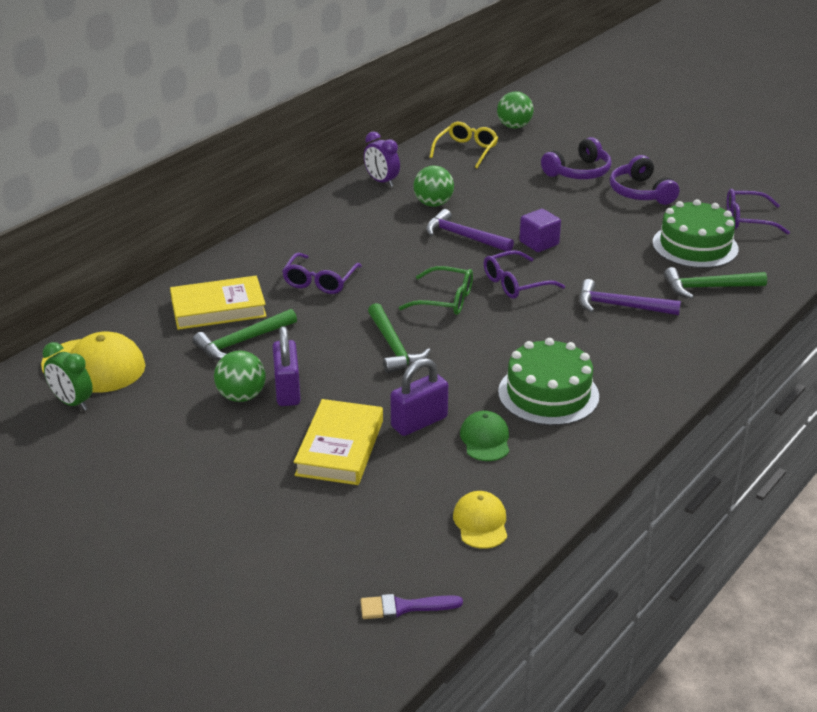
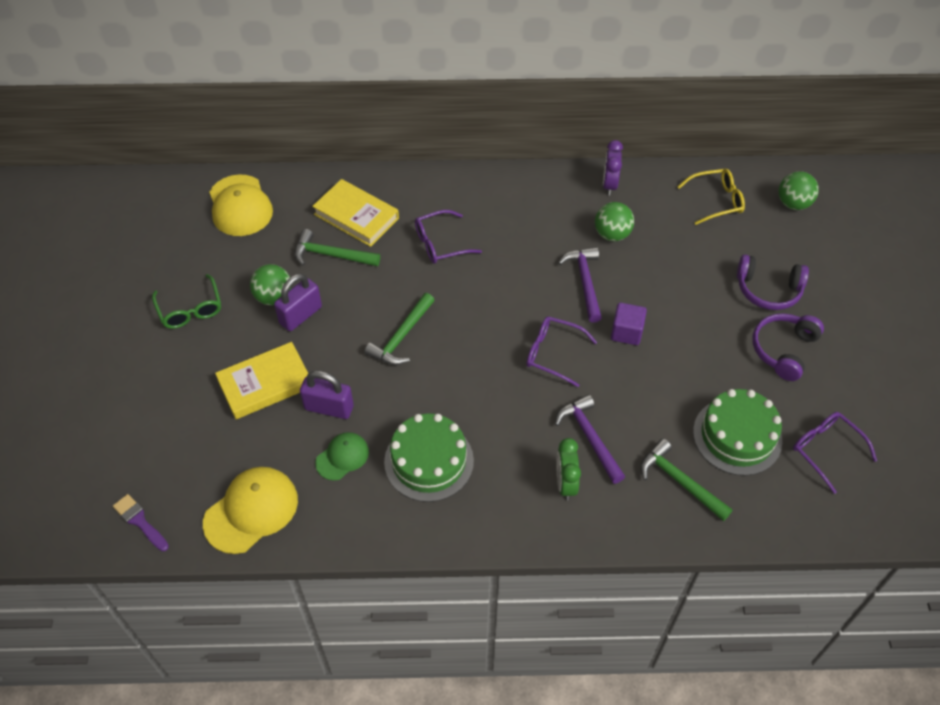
camera: 50 degrees right, 20 degrees up
green clock [43,342,93,411] -> green clock moved to [556,438,581,500]
green glasses [399,266,473,315] -> green glasses moved to [152,274,221,329]
yellow cap [453,491,507,549] -> yellow cap [203,467,298,554], size x1.70

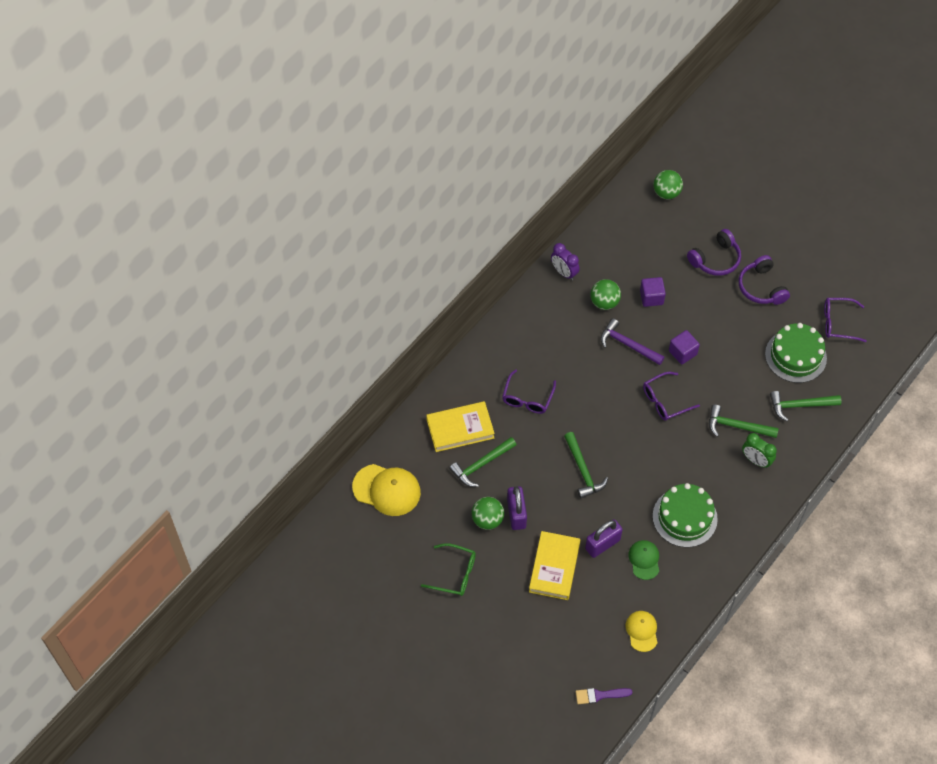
camera: 50 degrees left, 5 degrees up
yellow cap [203,467,298,554] -> yellow cap [626,611,657,652], size x0.59
purple hammer [555,395,625,484] -> green hammer [709,405,779,438]
yellow glasses [677,169,745,225] -> none
none -> purple cube [640,277,666,307]

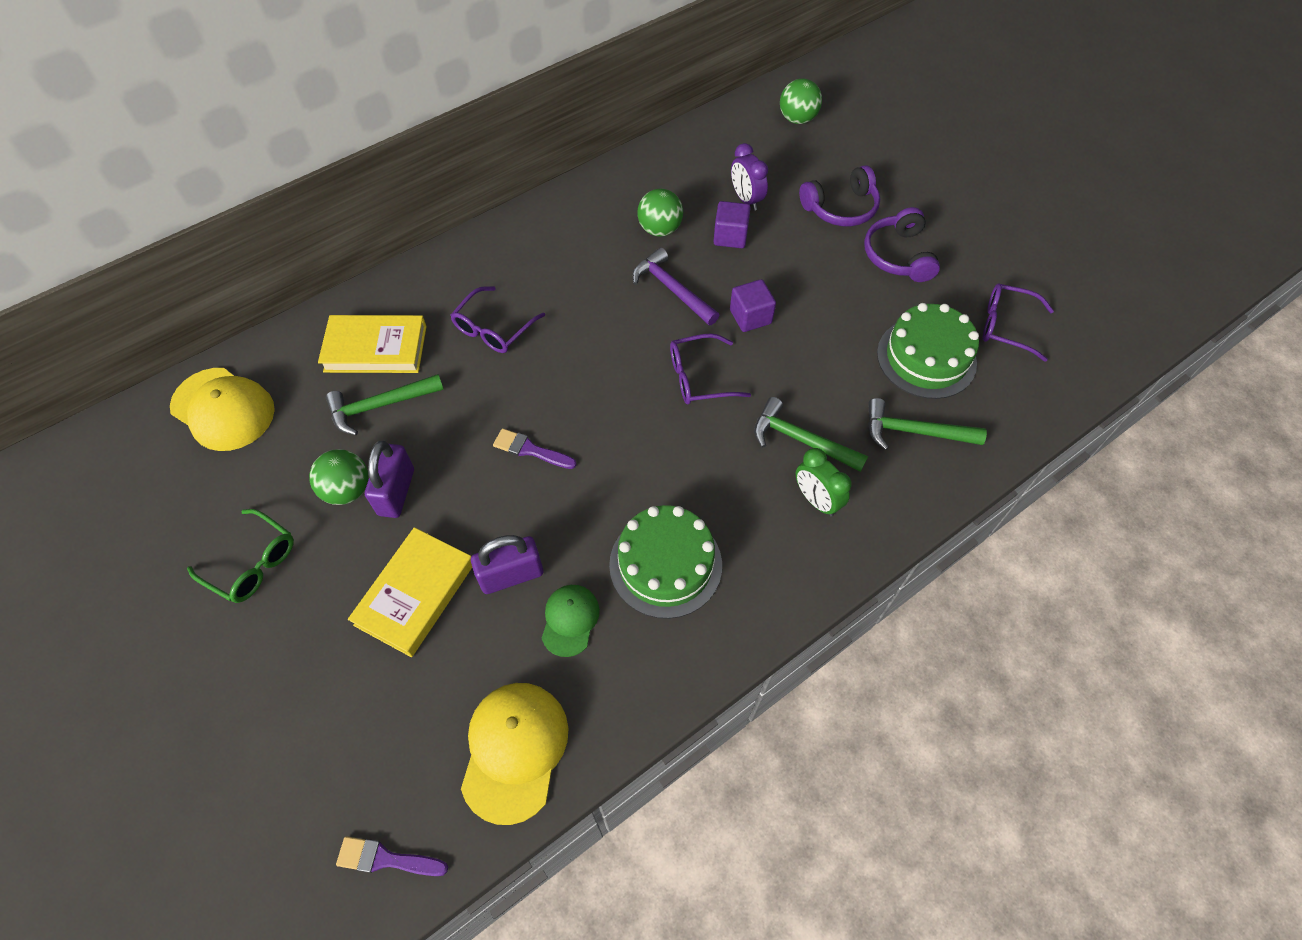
camera: 15 degrees right, 0 degrees up
purple clock [551,243,580,280] -> purple clock moved to [731,143,768,210]
green hammer [564,432,608,498] -> purple brush [493,428,577,469]
yellow cap [626,611,657,652] -> yellow cap [461,683,569,825], size x1.70

